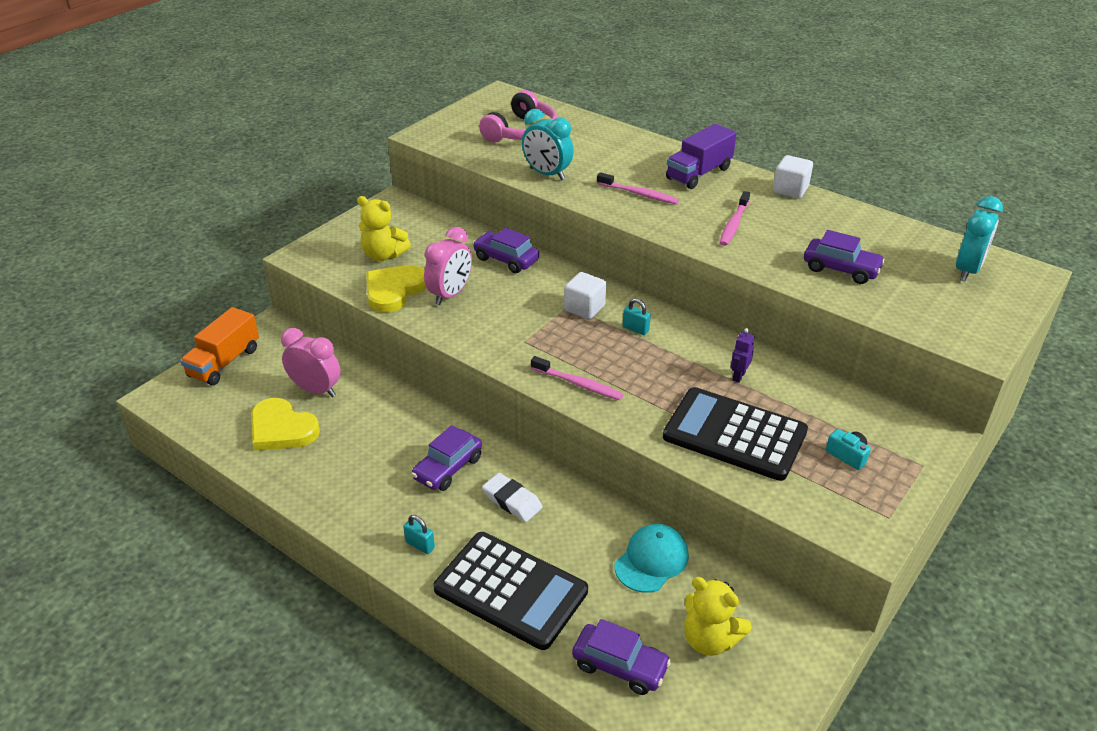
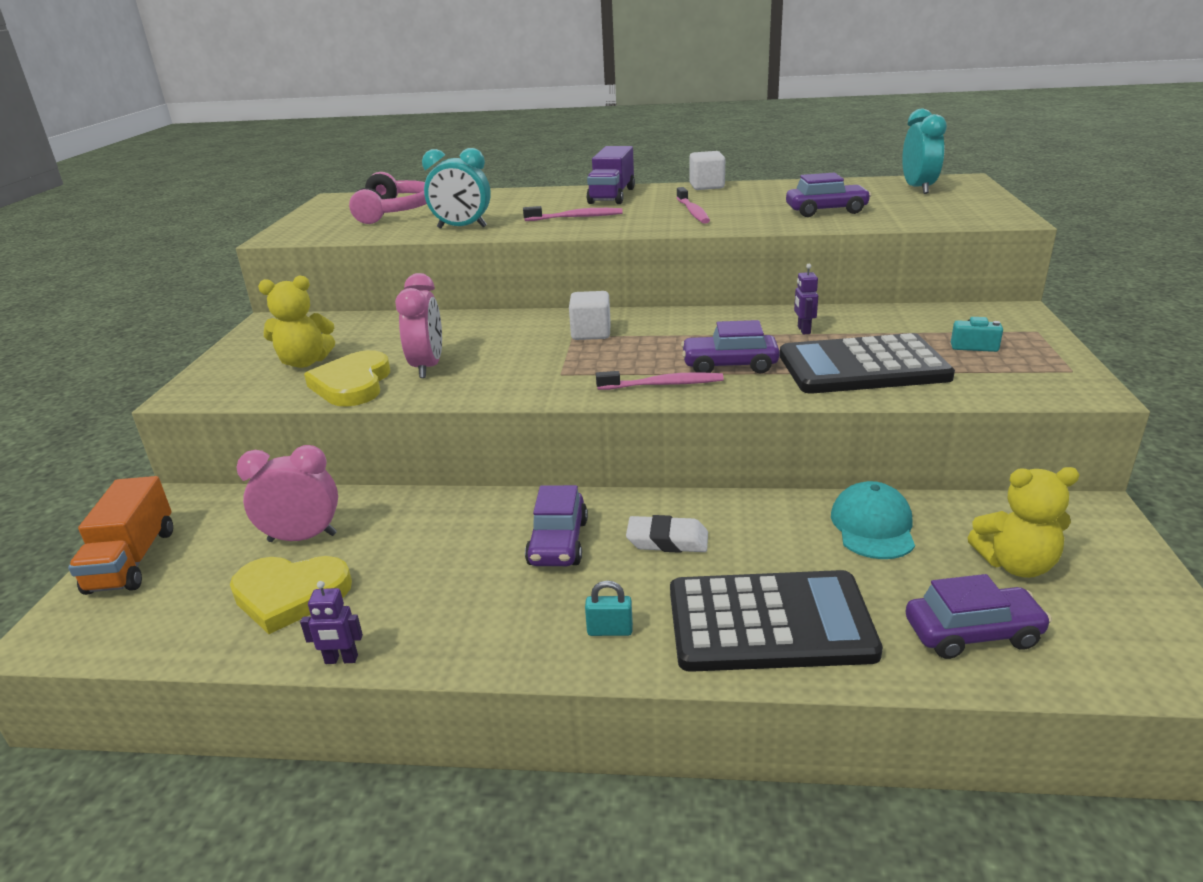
camera: 30 degrees left, 10 degrees down
purple car [473,228,539,273] -> purple car moved to [681,320,780,373]
turquoise padlock [623,299,651,335] -> none
none -> purple robot [300,581,363,664]

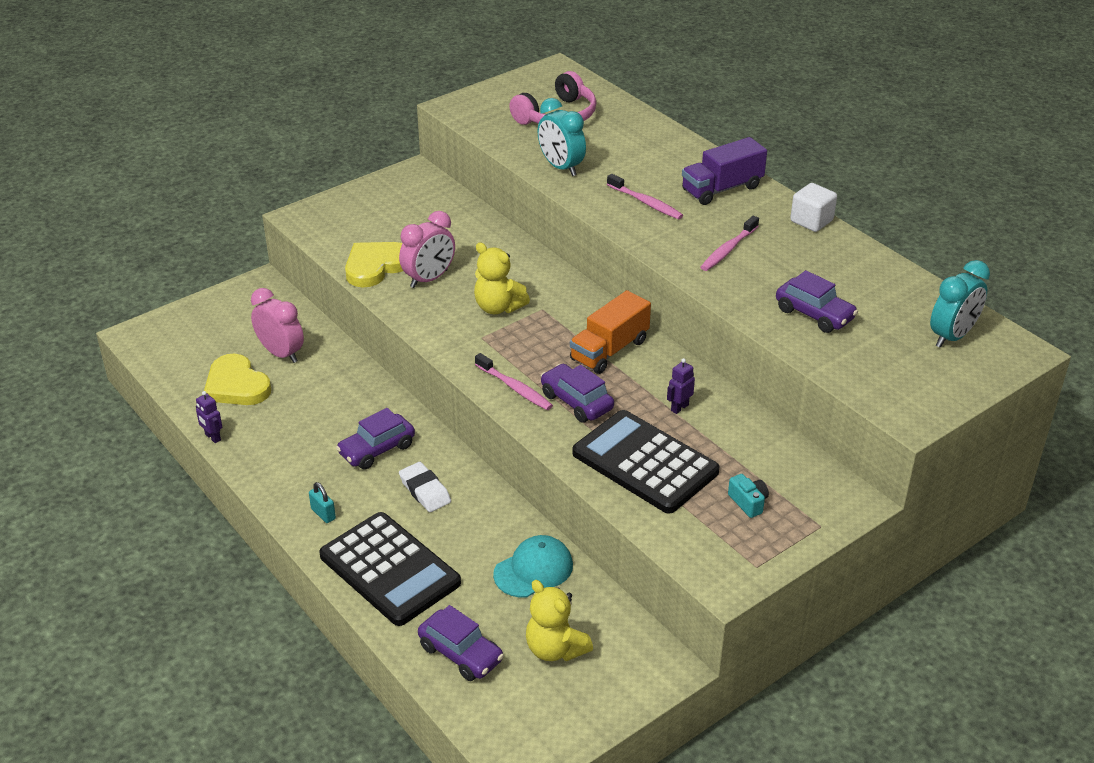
camera: 45 degrees right, 10 degrees up
orange truck [68,476,173,595] -> orange truck moved to [570,290,651,374]
yellow teddy bear [258,275,335,368] -> yellow teddy bear moved to [474,242,530,314]
white cube [569,291,611,340] -> none

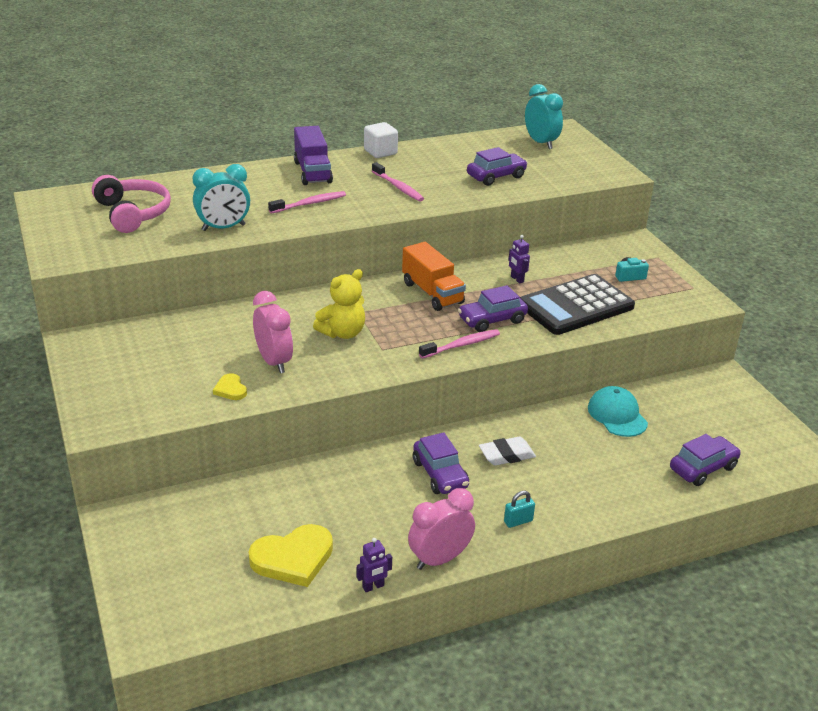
camera: 75 degrees left, 5 degrees down
pink clock [251,288,304,363] -> pink clock moved to [408,488,475,570]
black calculator [319,512,461,626] -> none
yellow heart [345,242,403,287] -> yellow heart [213,373,247,400], size x0.50
yellow teddy bear [526,580,593,661] -> none

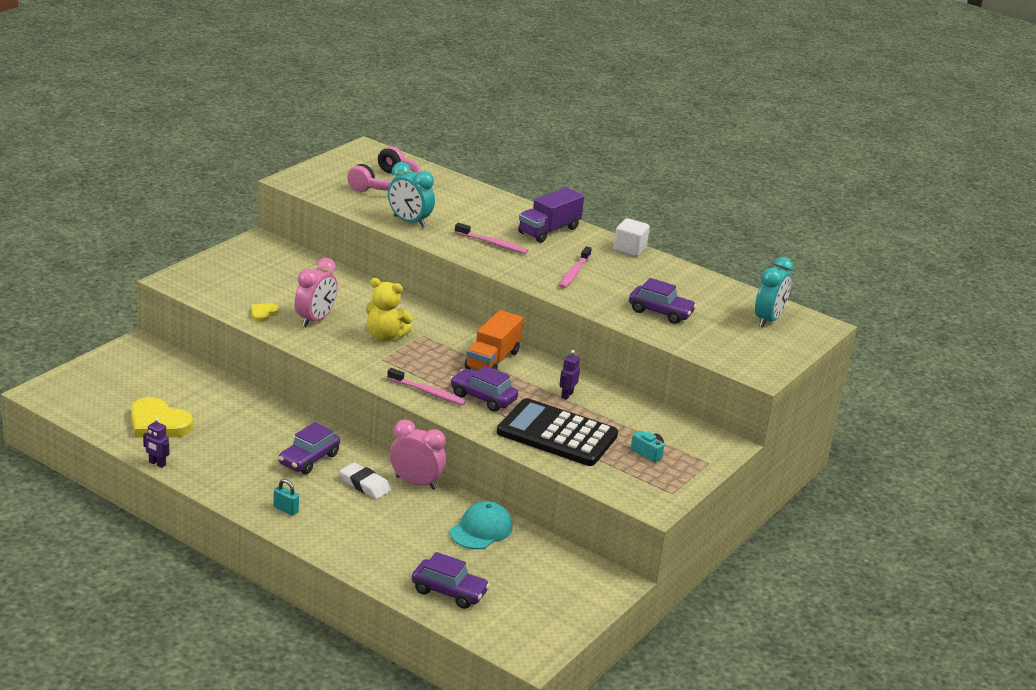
camera: 55 degrees right, 5 degrees down
pink clock [408,488,475,570] -> pink clock moved to [390,420,446,490]

